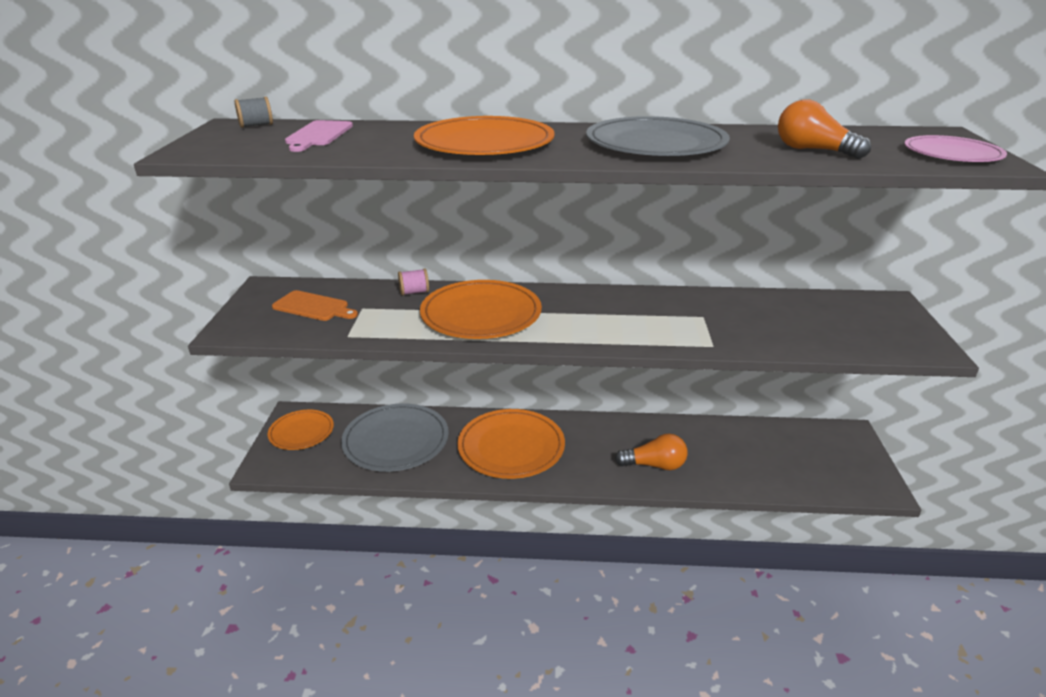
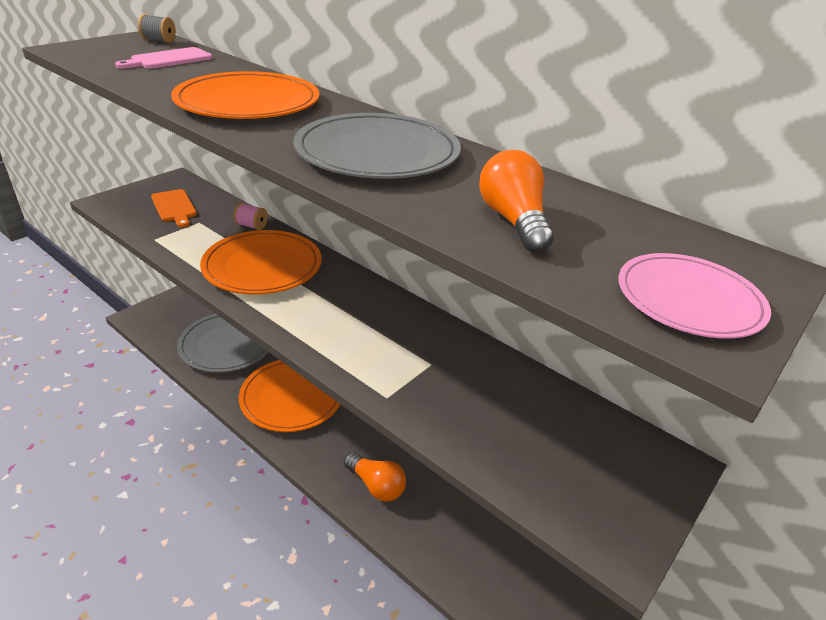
camera: 35 degrees right, 5 degrees up
orange plate [268,410,334,450] -> none

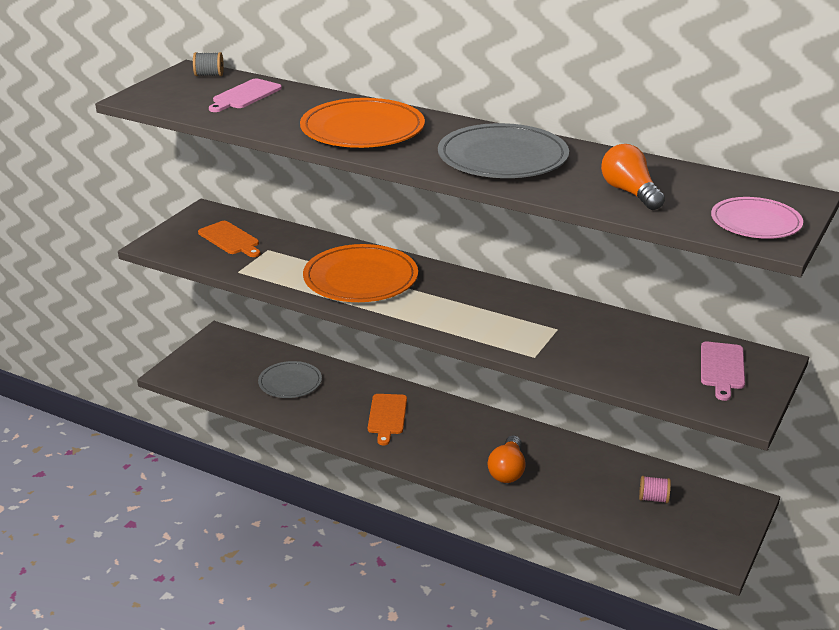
camera: 10 degrees left, 5 degrees down
grey plate [177,314,268,373] -> grey plate [258,361,322,398], size x0.61
pink spool [233,203,268,230] -> pink spool moved to [639,476,671,503]
orange plate [239,360,340,432] -> orange cutting board [368,394,407,445]
orange light bulb [344,453,406,502] -> orange light bulb turned 75 degrees clockwise [488,435,526,483]
none -> pink cutting board [701,342,745,401]

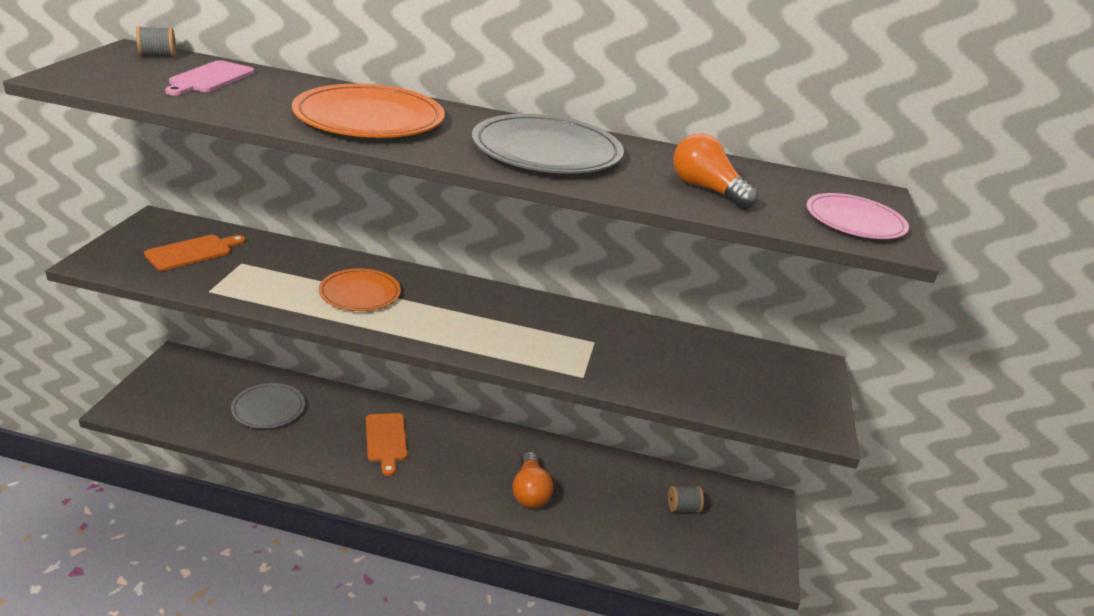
camera: 20 degrees left, 0 degrees up
orange cutting board [198,221,260,257] -> orange cutting board turned 75 degrees counterclockwise [144,235,246,271]
orange plate [303,244,418,302] -> orange plate [319,268,401,311], size x0.61
pink spool [639,476,671,503] -> grey spool [668,486,704,512]
pink cutting board [701,342,745,401] -> none

